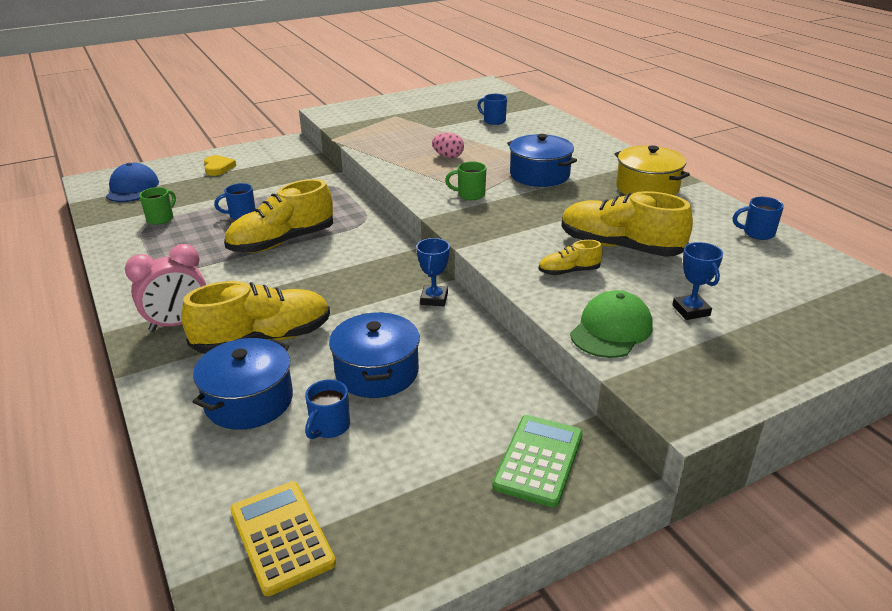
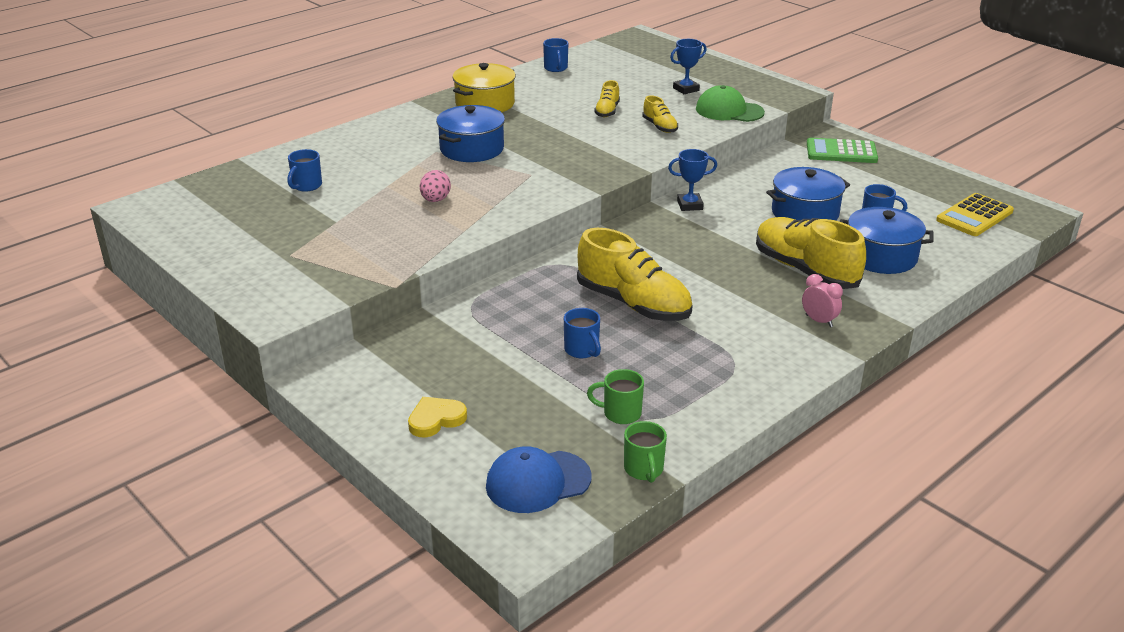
camera: 105 degrees left, 0 degrees up
pink clock [125,244,206,332] -> pink clock [802,274,843,327], size x0.57
green mug [445,161,486,200] -> green mug moved to [624,421,667,483]
yellow shoe [561,191,693,257] -> yellow shoe [594,80,620,117], size x0.48

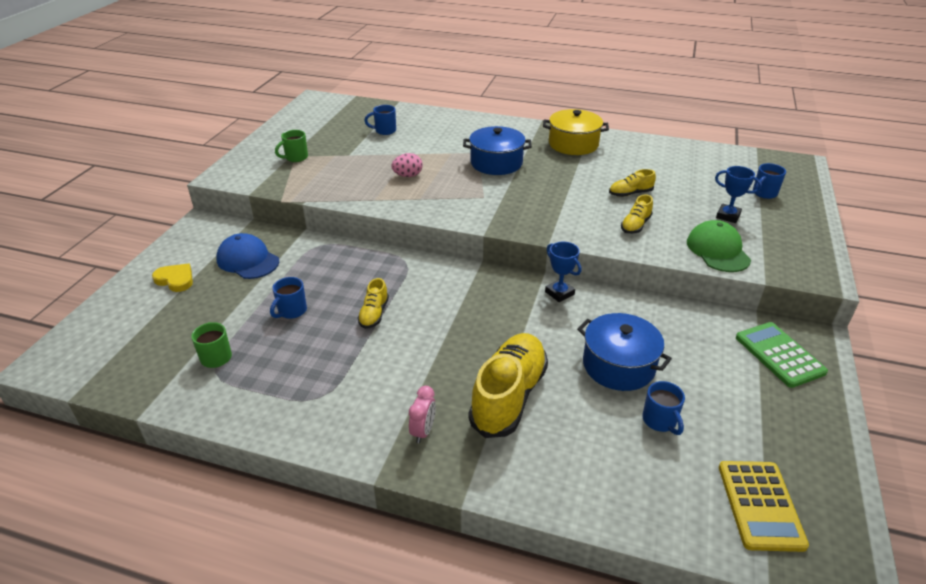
camera: 60 degrees right, 5 degrees up
blue cap [486,446,592,513] -> blue cap moved to [216,233,279,279]
blue mug [543,38,568,72] -> blue mug moved to [753,163,786,199]
yellow shoe [577,228,693,321] -> yellow shoe [357,278,389,329], size x0.48
green mug [624,421,667,483] -> green mug moved to [275,130,308,162]
blue pot [840,207,934,274] -> none
yellow calculator [936,193,1014,236] -> yellow calculator turned 105 degrees counterclockwise [719,461,809,552]

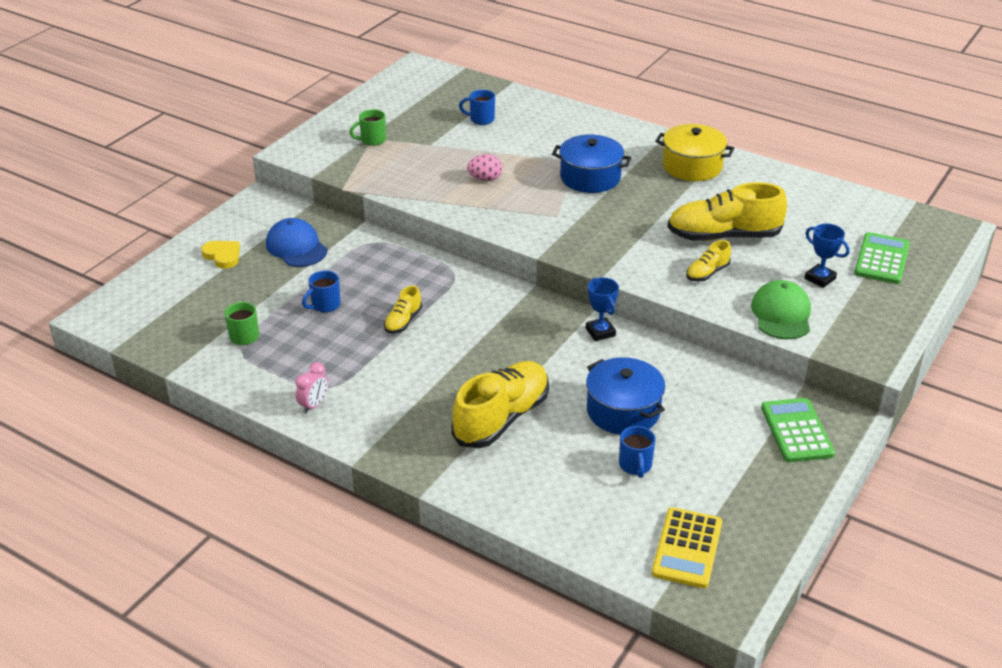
camera: 15 degrees right, 0 degrees up
pink clock [409,386,436,443] -> pink clock moved to [295,362,328,413]
yellow shoe [609,169,656,197] -> yellow shoe [667,182,787,241], size x2.08
blue mug [753,163,786,199] -> green calculator [854,232,910,284]

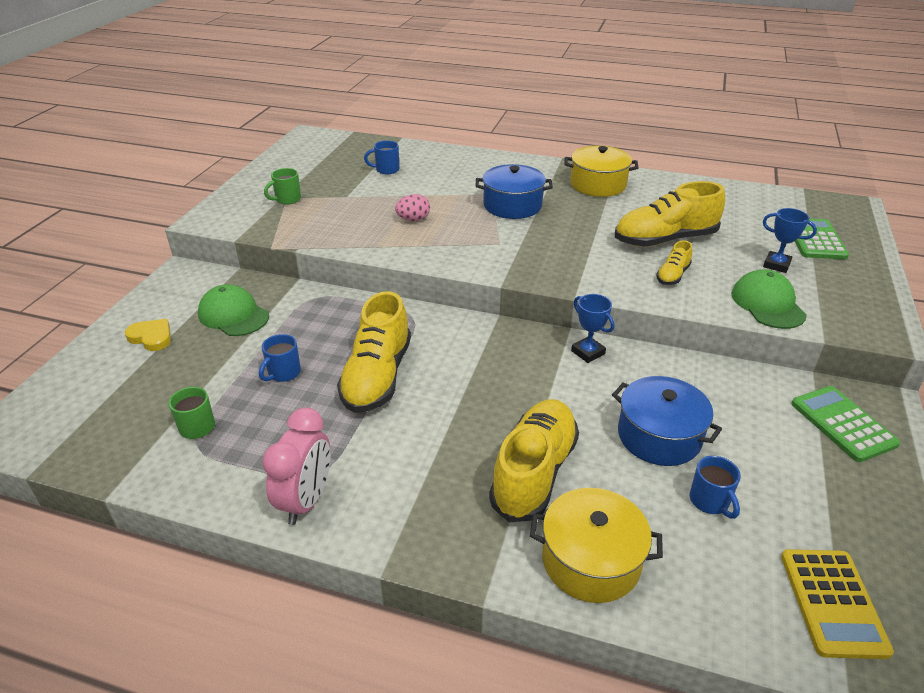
camera: 15 degrees left, 0 degrees up
blue cap [266,218,328,267] -> green cap [198,284,269,336]
pink clock [295,362,328,413] -> pink clock [262,408,331,525], size x1.75
yellow shoe [384,285,422,334] -> yellow shoe [337,291,411,413], size x2.08
none -> yellow pot [530,488,663,603]

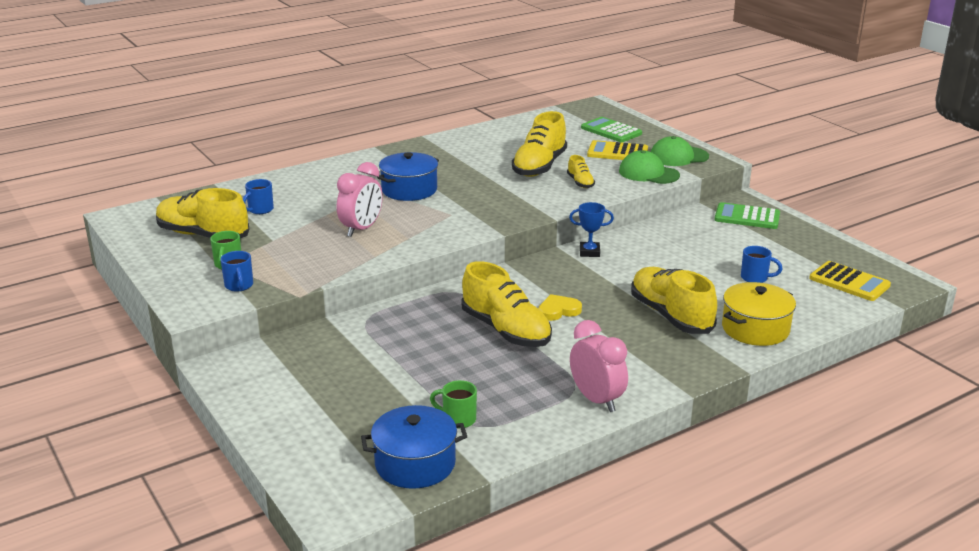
camera: 50 degrees left, 10 degrees down
yellow heart [125,319,171,351] -> yellow heart moved to [539,294,582,321]
green cap [198,284,269,336] -> green cap moved to [651,136,709,166]
blue mug [259,334,301,382] -> blue mug moved to [220,251,253,292]
pink egg [395,194,430,221] -> pink clock [337,162,383,237]
yellow pot [564,146,639,197] -> none
blue pot [612,376,722,466] -> blue pot moved to [361,405,467,489]
blue trophy [763,208,817,273] -> yellow calculator [587,140,648,160]
none -> yellow shoe [156,188,249,238]

